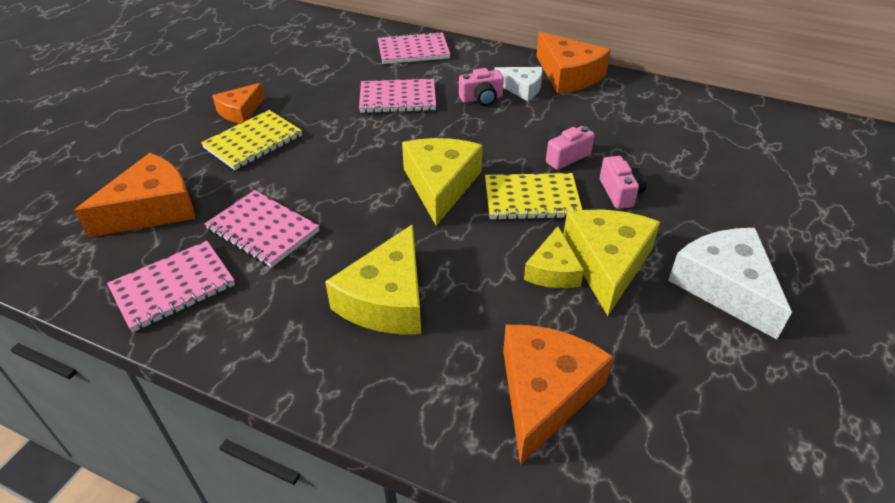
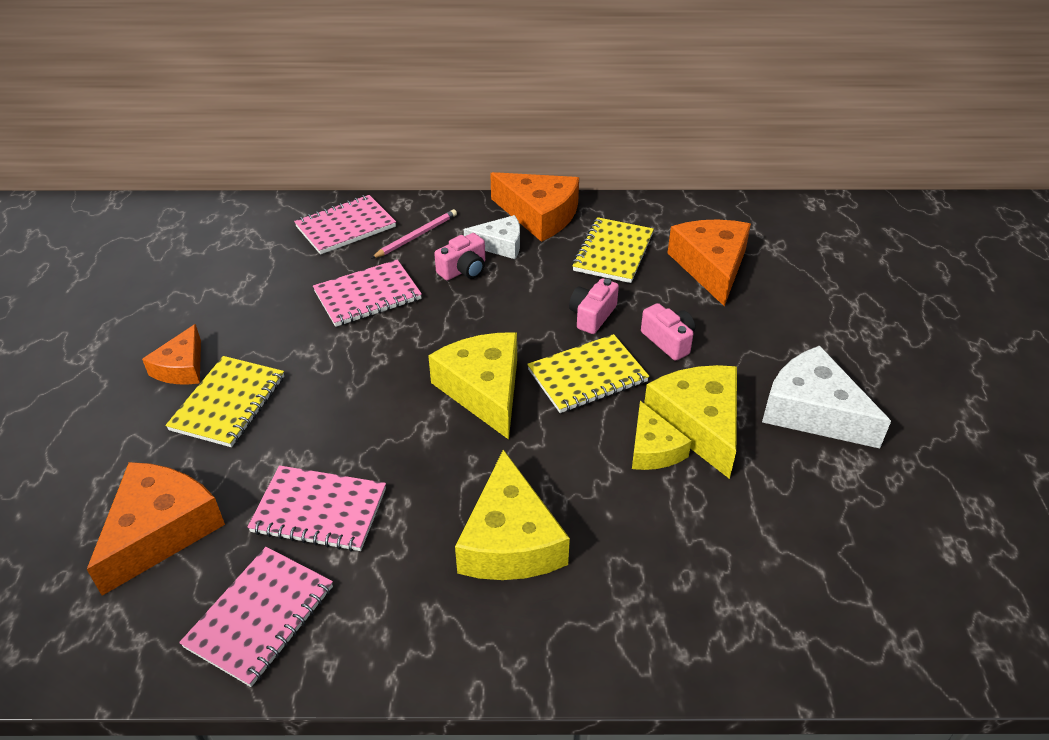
camera: 25 degrees left, 0 degrees up
orange cheese [503,325,614,465] -> orange cheese moved to [667,220,751,306]
none -> pink pencil [371,209,457,259]
none -> yellow notebook [572,217,654,283]

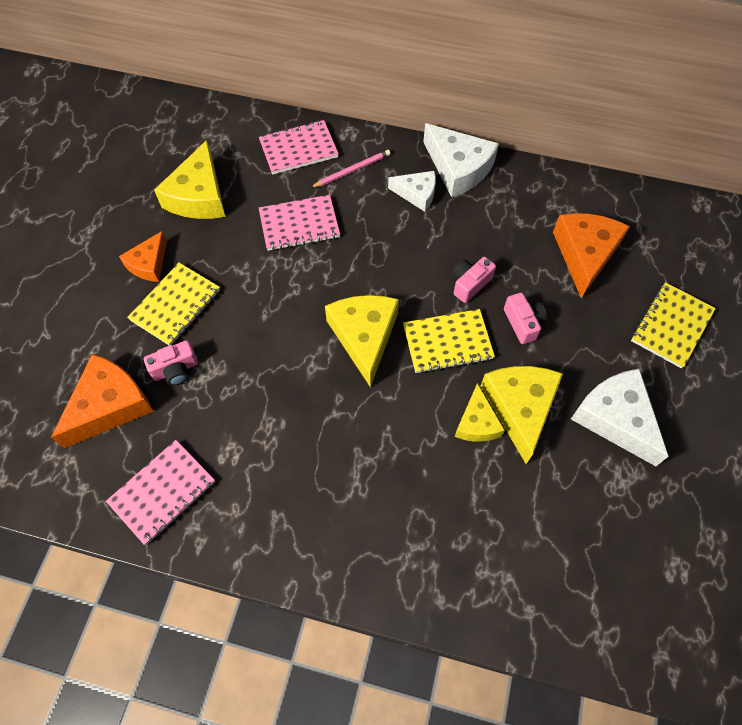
camera: 15 degrees right, 20 degrees up
pink notebook [247,465,386,552] -> none
pink camera [434,233,485,281] -> pink camera moved to [144,340,198,386]
yellow cheese [455,449,570,580] -> yellow cheese moved to [154,140,225,219]
orange cheese [490,172,579,242] -> white cheese [423,123,499,197]
yellow notebook [572,217,654,283] -> yellow notebook moved to [631,282,716,368]

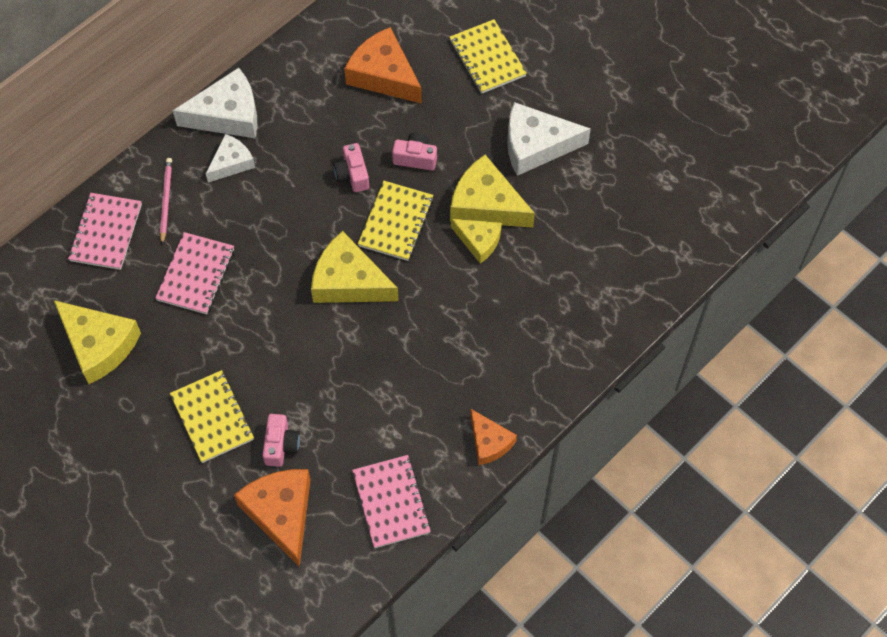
camera: 60 degrees left, 0 degrees up
orange cheese [119,231,167,282] -> orange cheese moved to [470,409,517,465]

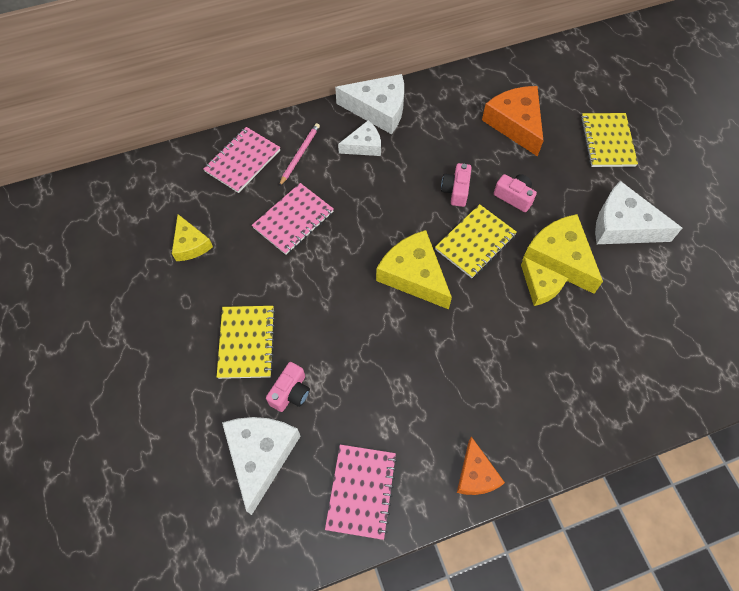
camera: 25 degrees right, 0 degrees up
yellow cheese [54,300,141,384] -> yellow cheese [172,214,213,261], size x0.60
orange cheese [234,469,311,567] -> white cheese [222,417,300,515]

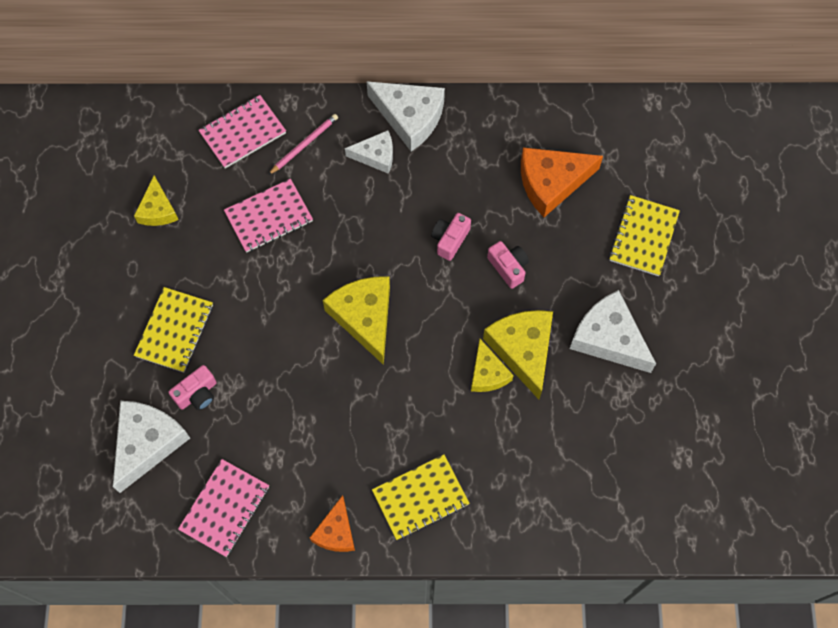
camera: 20 degrees right, 5 degrees up
yellow notebook [435,204,517,278] -> yellow notebook moved to [372,454,470,540]
orange cheese [482,86,543,157] -> orange cheese turned 105 degrees counterclockwise [521,147,603,217]

